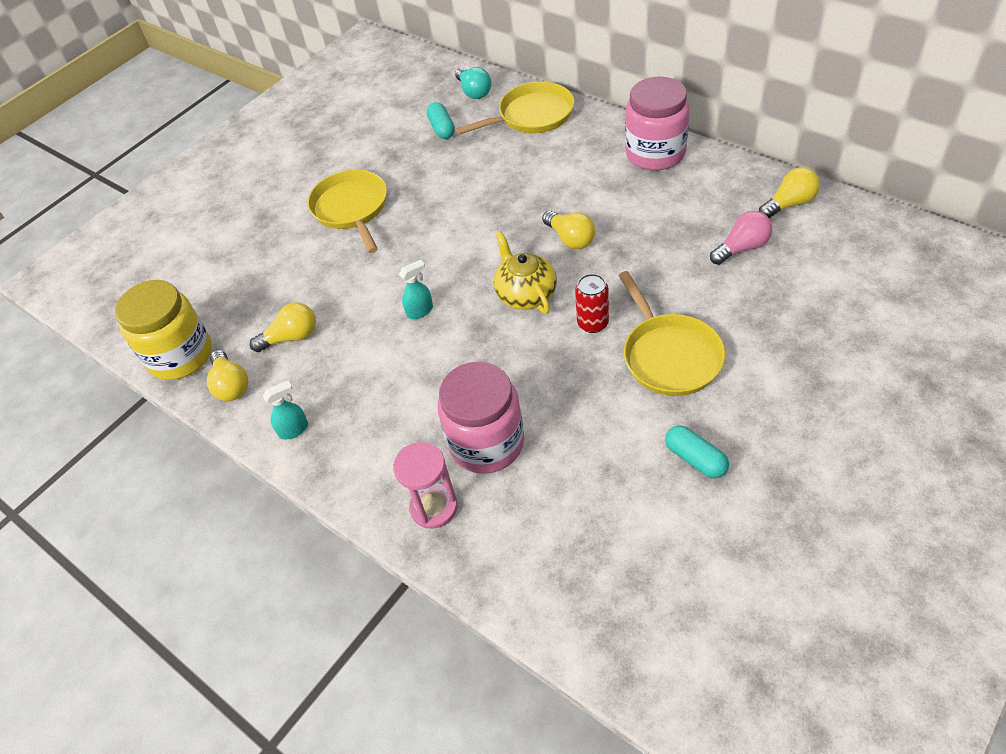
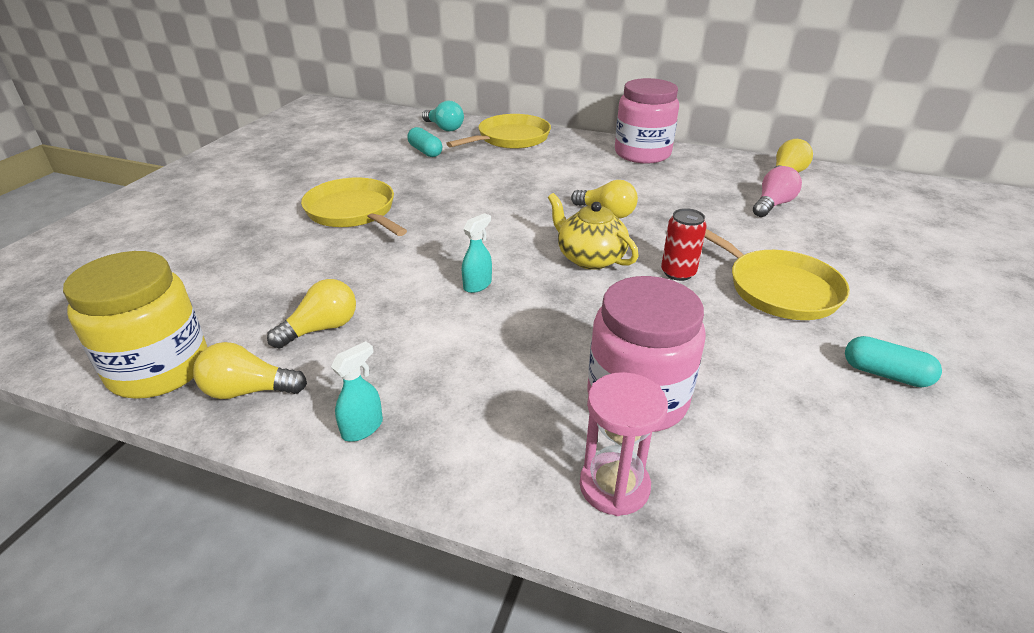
camera: 25 degrees left, 15 degrees down
yellow light bulb [207,350,249,401] -> yellow light bulb turned 135 degrees clockwise [193,342,307,399]

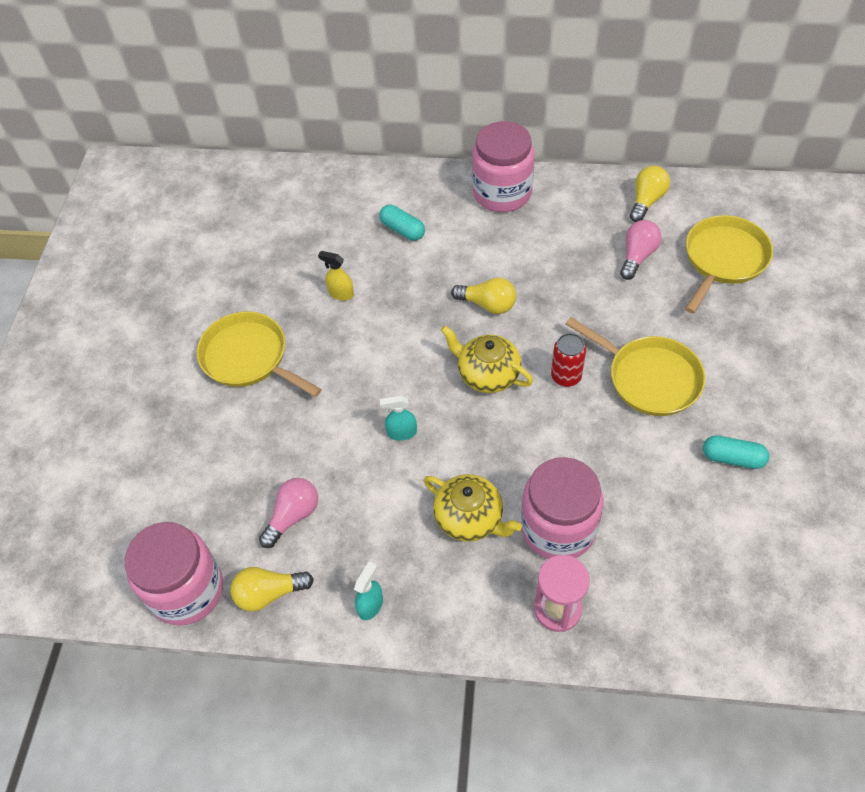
camera: 10 degrees left, 20 degrees up
yellow jar [63,251,207,399] -> pink jar [125,522,223,626]
yellow light bulb [267,279,356,348] -> pink light bulb [259,478,318,548]
turquoise capsule [408,127,442,157] -> turquoise capsule moved to [379,205,425,241]
turquoise light bulb [422,101,464,131] -> none
yellow pan [446,114,551,149] -> yellow pan moved to [685,215,773,314]
turquoise spray bottle [462,213,492,293] -> turquoise spray bottle turned 120 degrees counterclockwise [380,395,417,441]
none -> yellow spray bottle [318,251,354,301]
none -> yellow teapot [424,474,522,542]

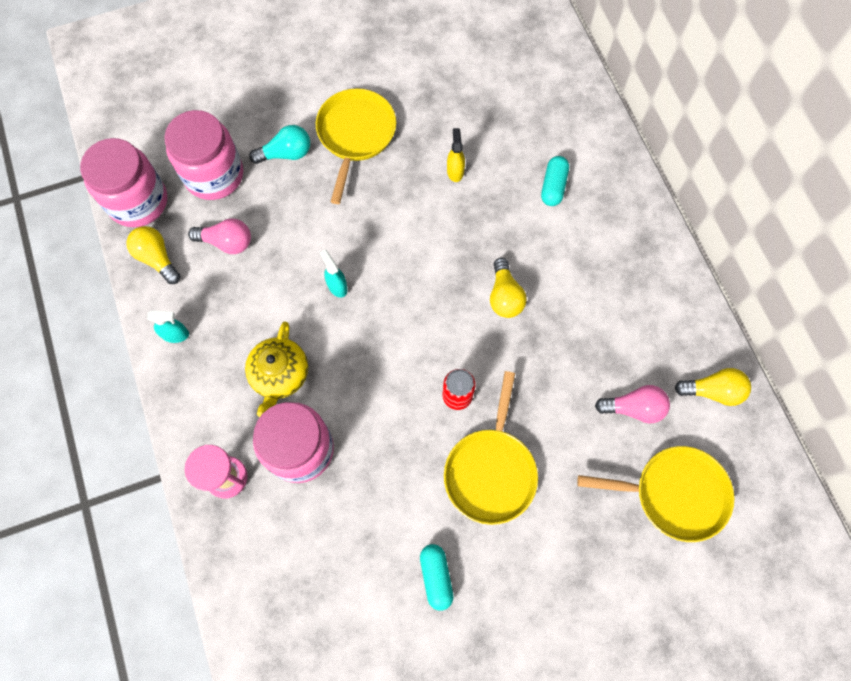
camera: 60 degrees right, 15 degrees up
yellow teapot [441,325,533,393] -> none
pink jar [472,121,534,212] -> pink jar moved to [164,110,243,200]
none -> turquoise light bulb [249,125,310,164]

